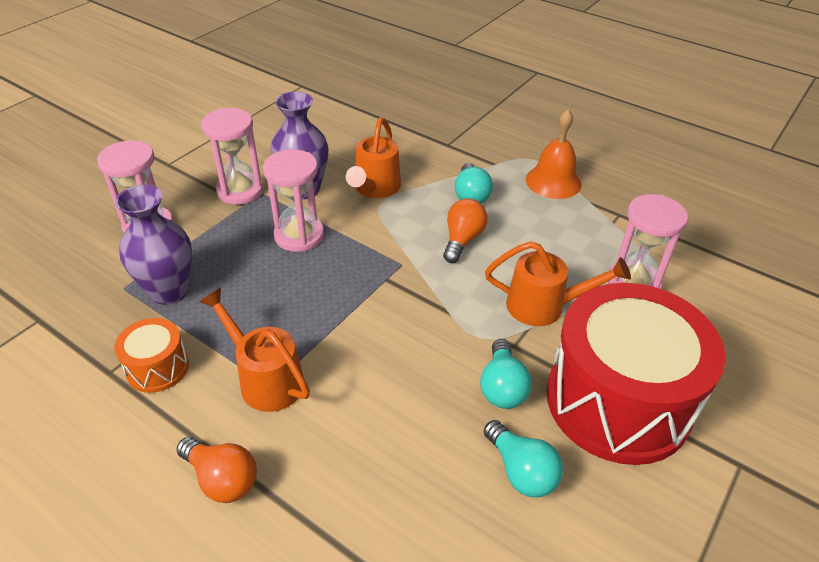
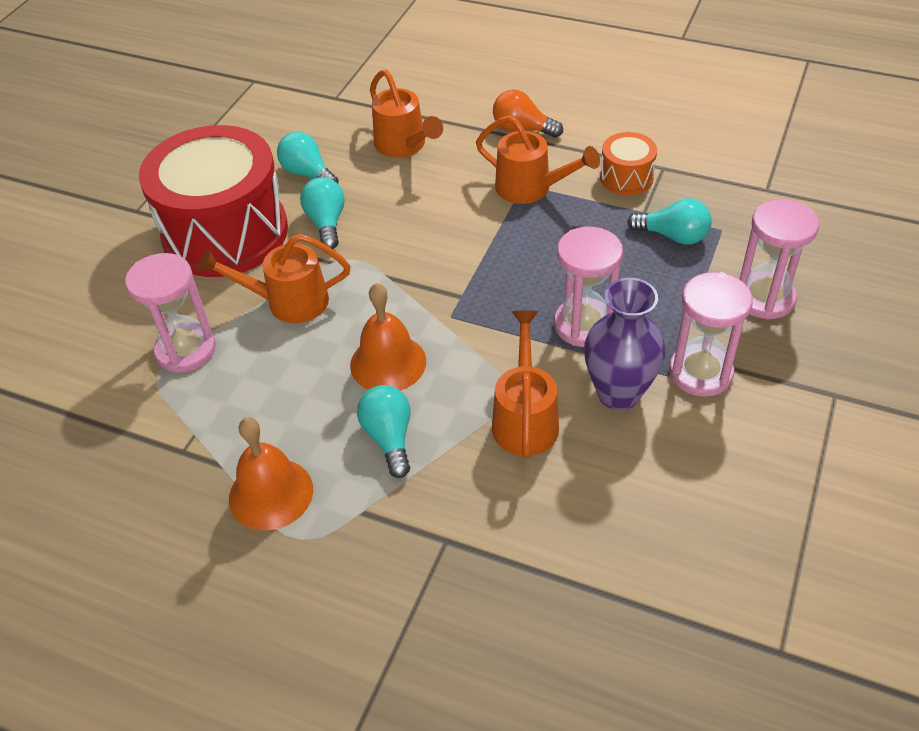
camera: 170 degrees right, 5 degrees up
purple vase [115,185,192,305] -> turquoise light bulb [627,198,712,245]
orange light bulb [443,199,488,263] -> orange bell [350,283,426,391]
none -> orange watering can [370,69,443,158]

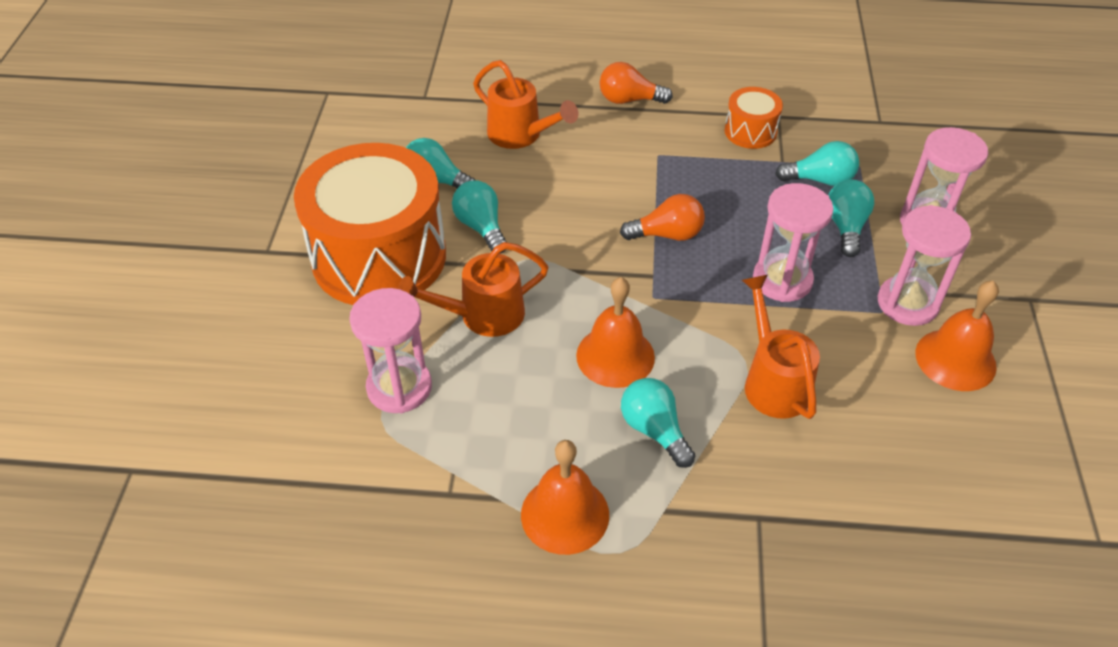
camera: 20 degrees left, 0 degrees up
red drum [139,125,288,277] -> orange drum [294,143,446,305]
orange watering can [476,115,600,204] -> none
purple vase [584,278,665,410] -> none
none -> orange light bulb [620,194,705,241]
none -> turquoise light bulb [828,179,874,257]
none -> orange bell [915,280,999,391]

